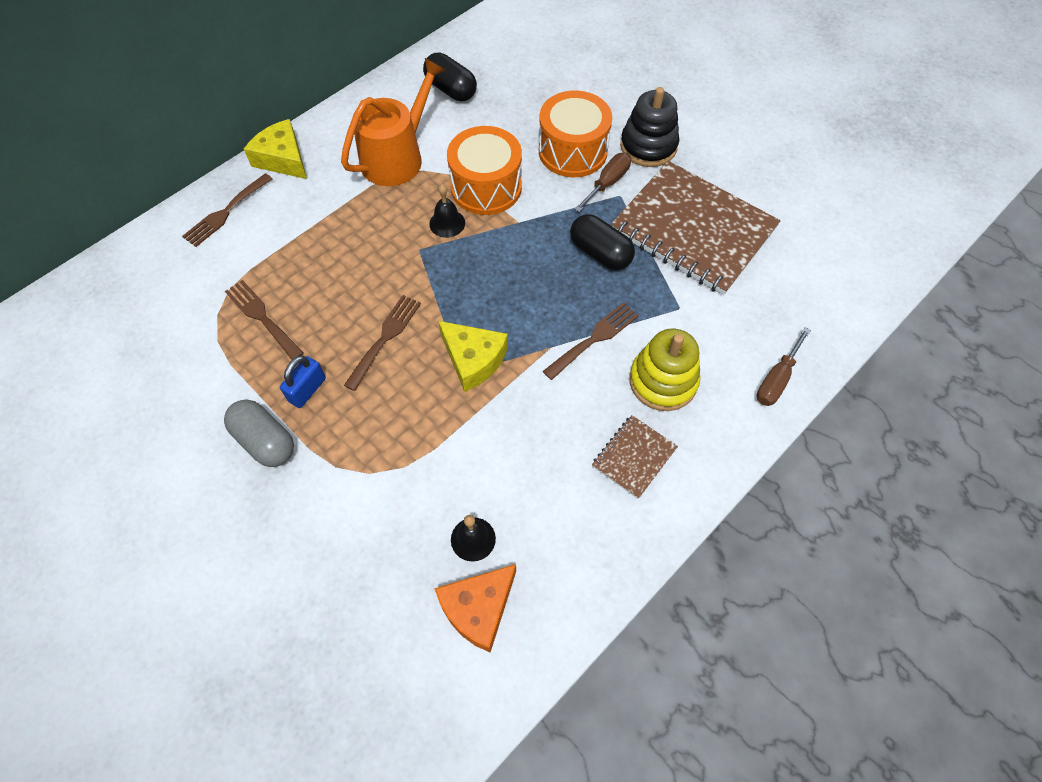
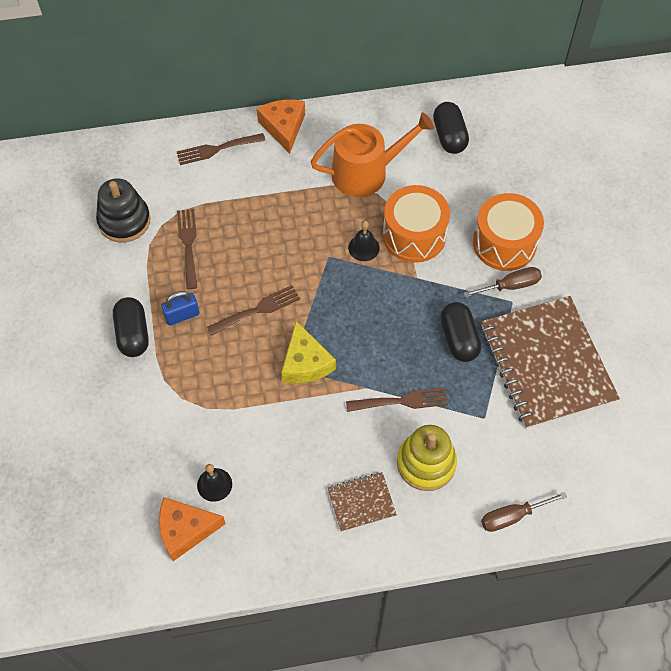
camera: 35 degrees right, 0 degrees up
grey capsule [224,400,294,467] -> black capsule [113,297,149,357]
yellow cheese [244,119,307,179] -> orange cheese [257,100,305,154]
black stacking toy [620,87,679,167] -> black stacking toy moved to [96,178,151,243]

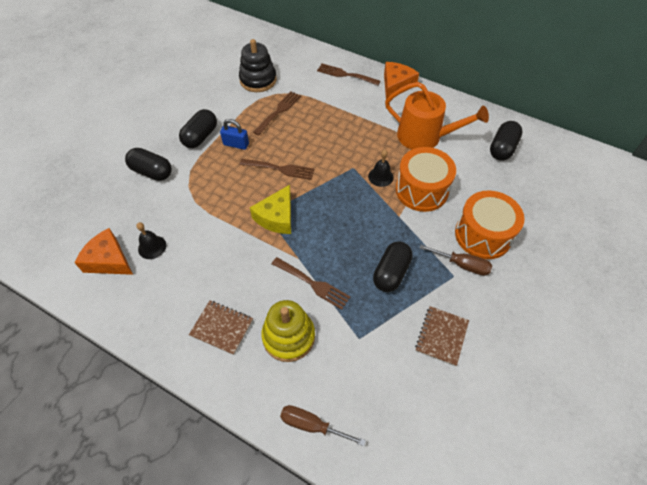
camera: 40 degrees right, 5 degrees down
brown notebook [481,296,620,429] -> brown notebook [415,306,469,366], size x0.45
none -> black capsule [125,148,172,181]

